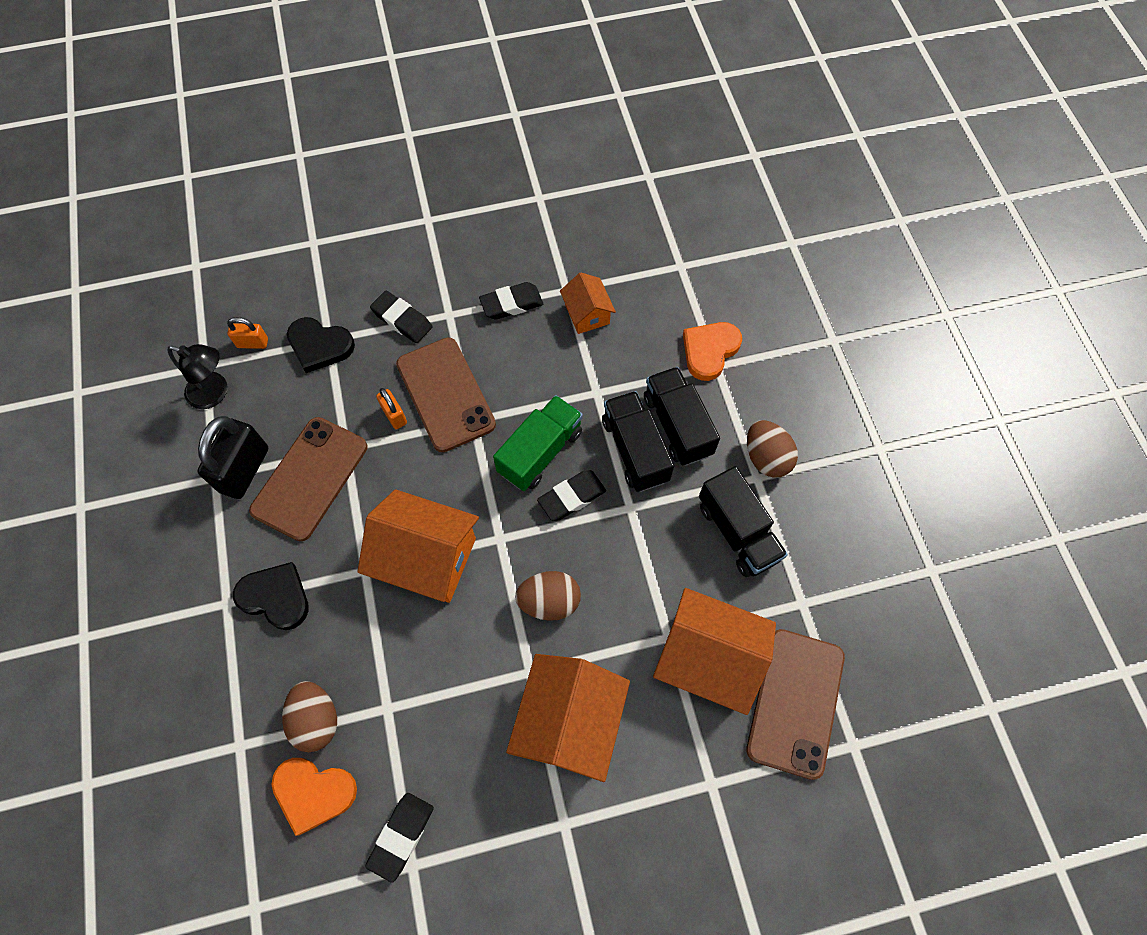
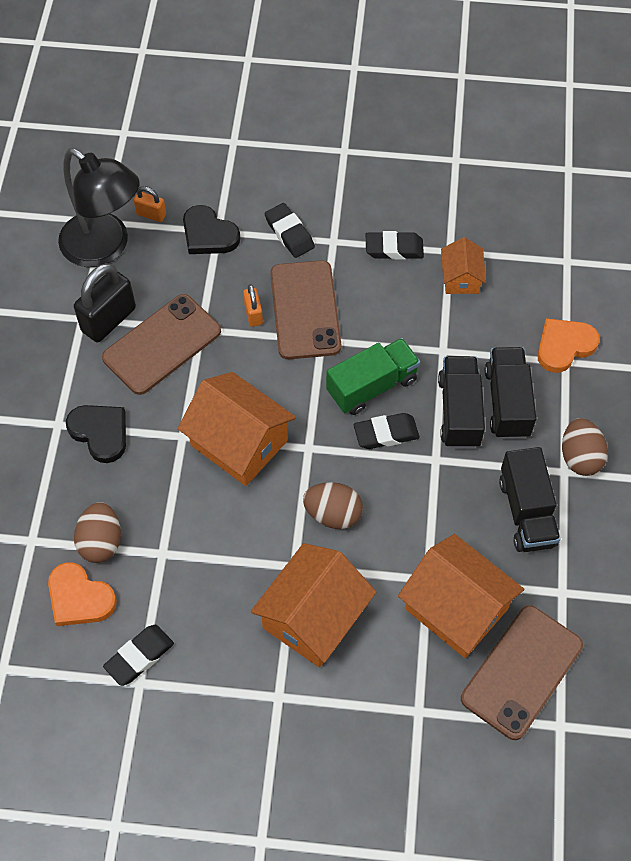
camera: 20 degrees right, 5 degrees down
black lamp [167,344,227,409] -> black lamp [58,148,139,267], size x1.76

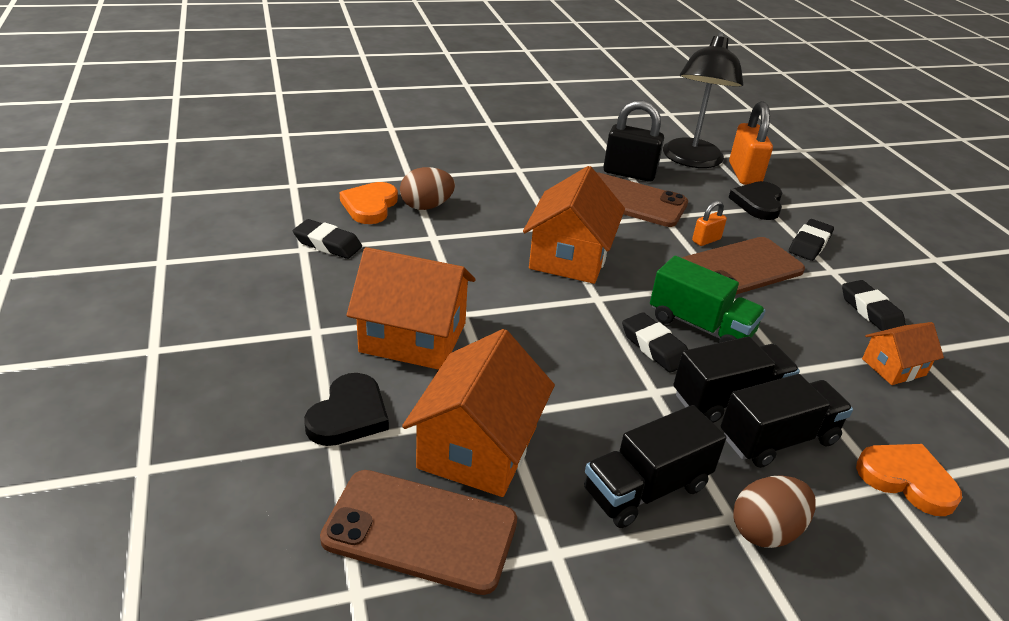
camera: 65 degrees right, 25 degrees down
black heart [66,405,126,463] -> black heart moved to [304,373,389,446]
orange padlock [134,186,166,222] -> orange padlock [729,101,773,185], size x1.92
brown egg [303,482,363,529] -> none

